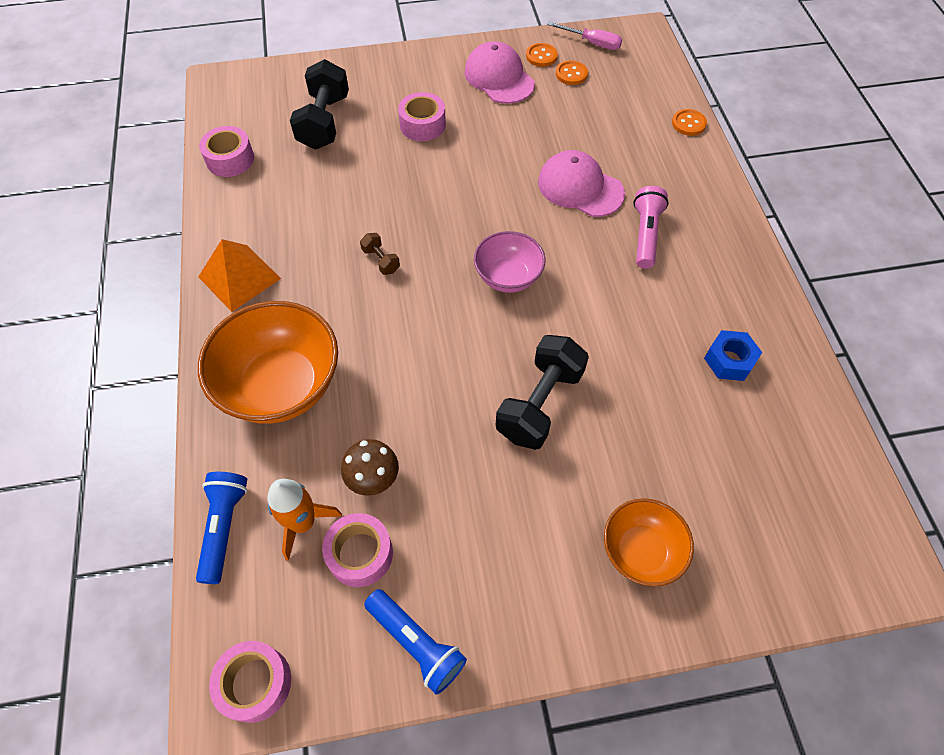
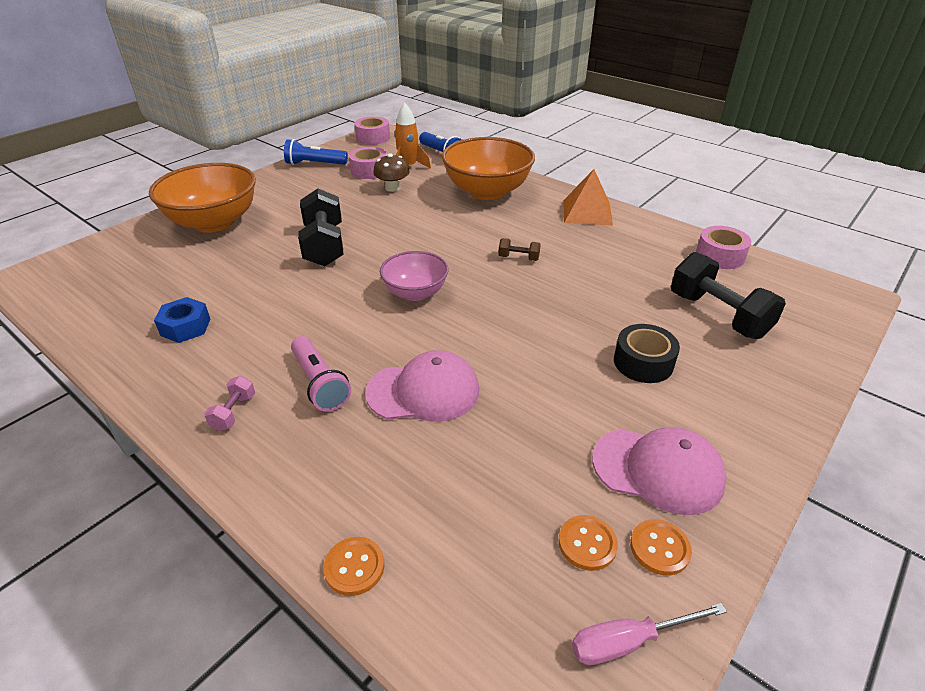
camera: 140 degrees right, 20 degrees down
pink tape [398,92,446,141] -> black tape [614,324,680,383]
orange bowl [604,498,694,587] -> orange bowl [149,163,256,233], size x1.72
none -> pink dumbbell [204,376,255,431]

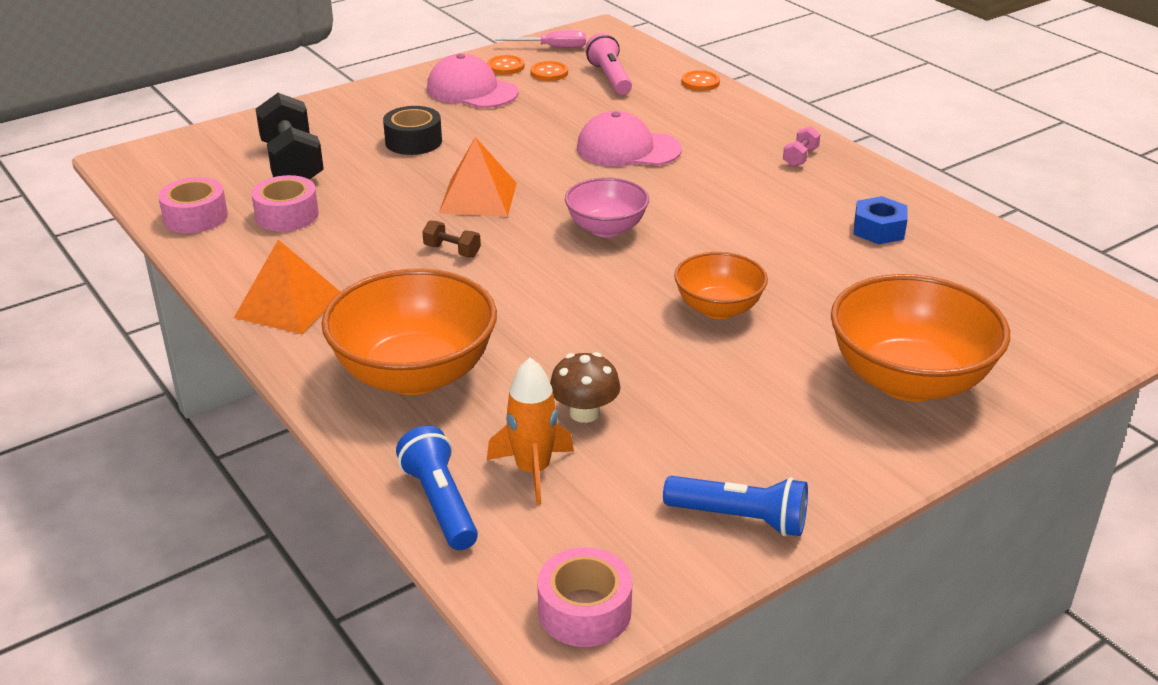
camera: 165 degrees left, 5 degrees down
pink flashlight [291,336,351,412] -> pink flashlight moved to [585,33,632,95]
black dumbbell [298,188,343,266] -> orange bowl [674,252,768,319]
pink tape [349,147,387,179] -> pink tape moved to [251,175,319,231]
none -> orange pyramid [439,137,517,217]

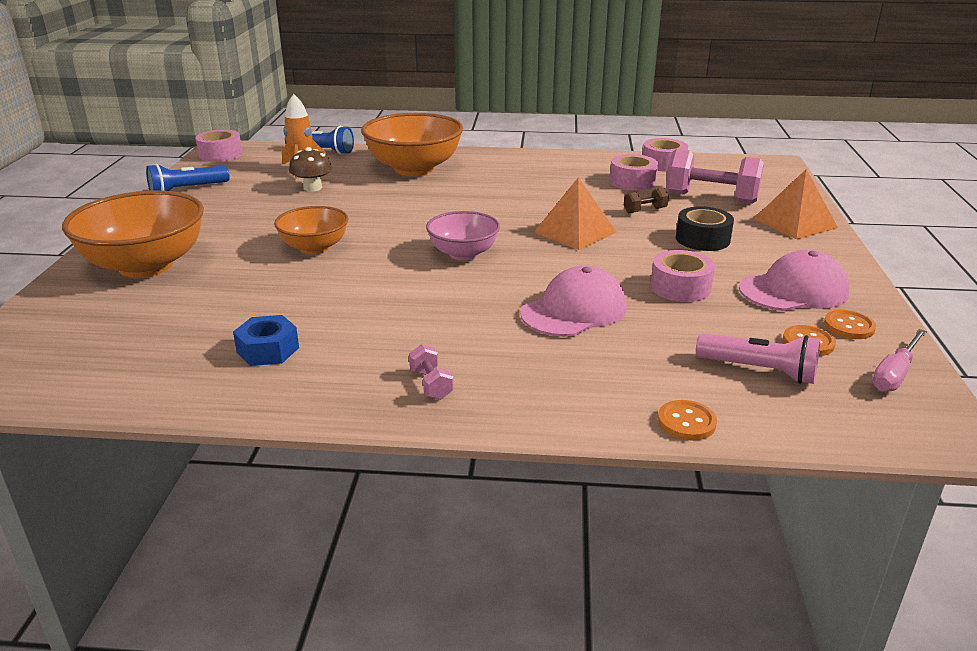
camera: 130 degrees right, 5 degrees down
orange pyramid [234,239,340,334] -> orange pyramid moved to [753,169,838,239]
black dumbbell [255,93,324,180] -> pink dumbbell [666,149,764,204]
brown dumbbell [422,220,481,257] -> brown dumbbell moved to [624,188,669,213]
none -> pink tape [650,250,715,302]

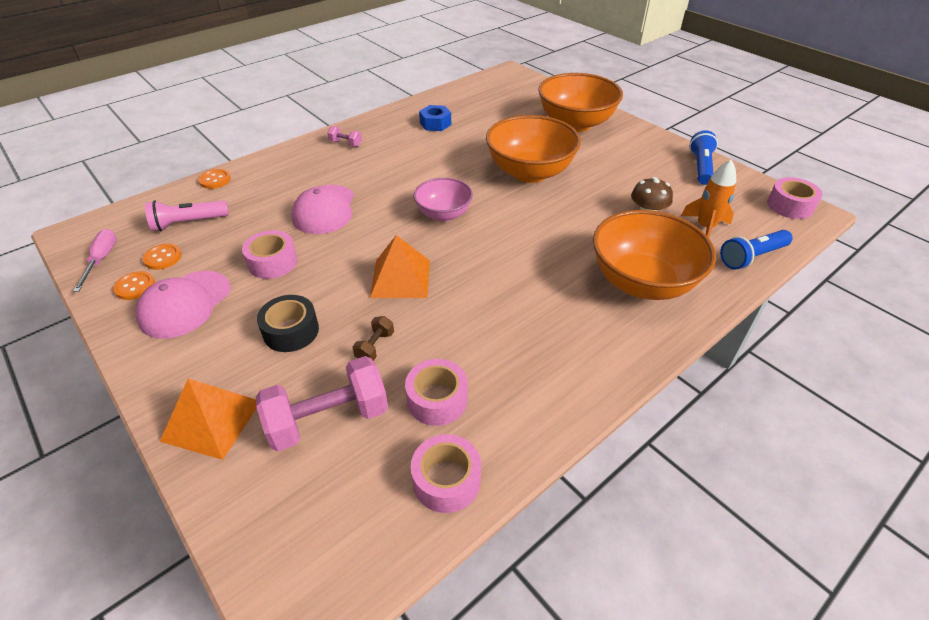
camera: 135 degrees right, 15 degrees up
orange bowl [274,206,348,254] -> orange bowl [486,115,581,183], size x1.72

